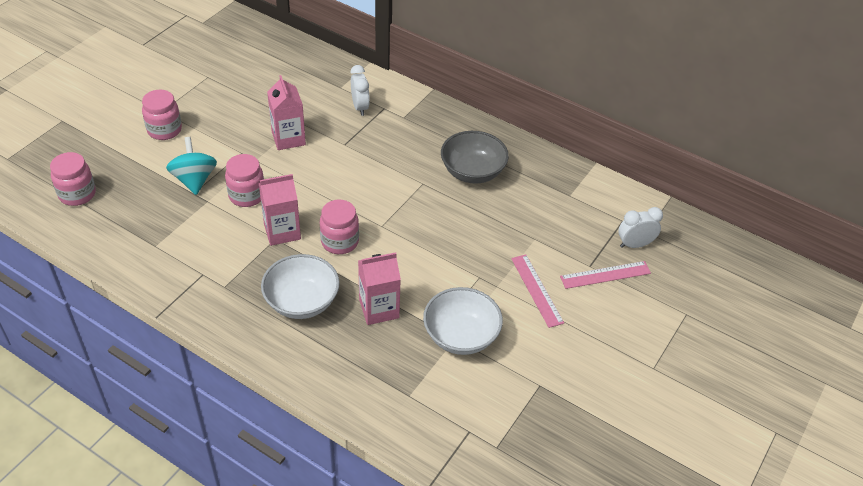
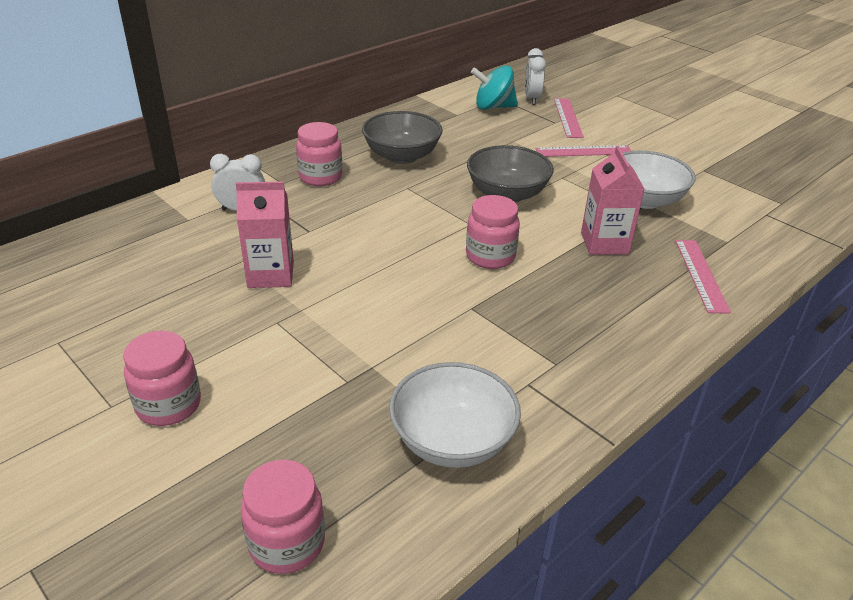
camera: 75 degrees left, 10 degrees down
turquoise spinning top [166,137,217,195] -> turquoise spinning top moved to [471,66,518,110]
pink jar [225,154,264,207] -> pink jar moved to [296,122,343,186]
pink carton [259,174,301,246] -> none
white bowl [261,254,340,319] -> white bowl moved to [389,362,521,468]
none -> grey bowl [467,145,554,203]
none -> pink ruler [675,240,731,314]

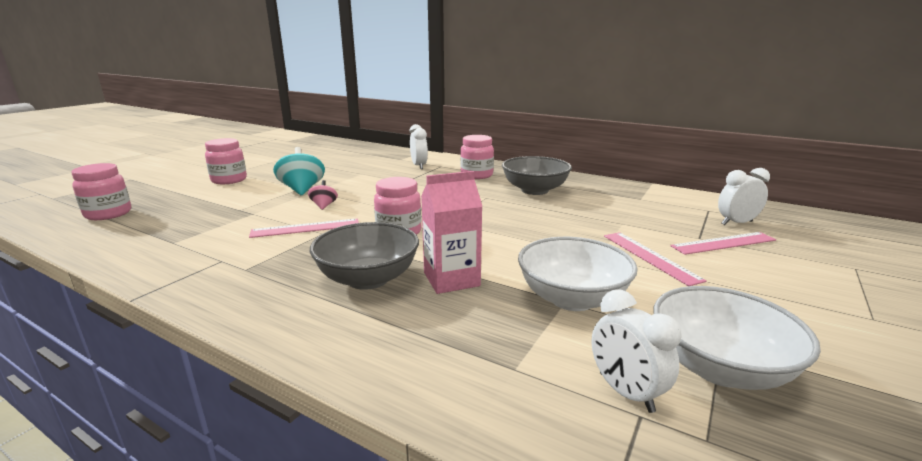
camera: 75 degrees right, 15 degrees down
pink carton [236,182,294,288] -> none
white bowl [389,362,521,468] -> white bowl moved to [654,286,821,390]
grey bowl [467,145,554,203] -> grey bowl moved to [310,222,419,290]
turquoise spinning top [471,66,518,110] -> turquoise spinning top moved to [273,147,325,196]
pink ruler [675,240,731,314] -> pink ruler moved to [249,219,359,238]
none -> pink spinning top [308,180,338,210]
none -> white clock [592,289,681,413]

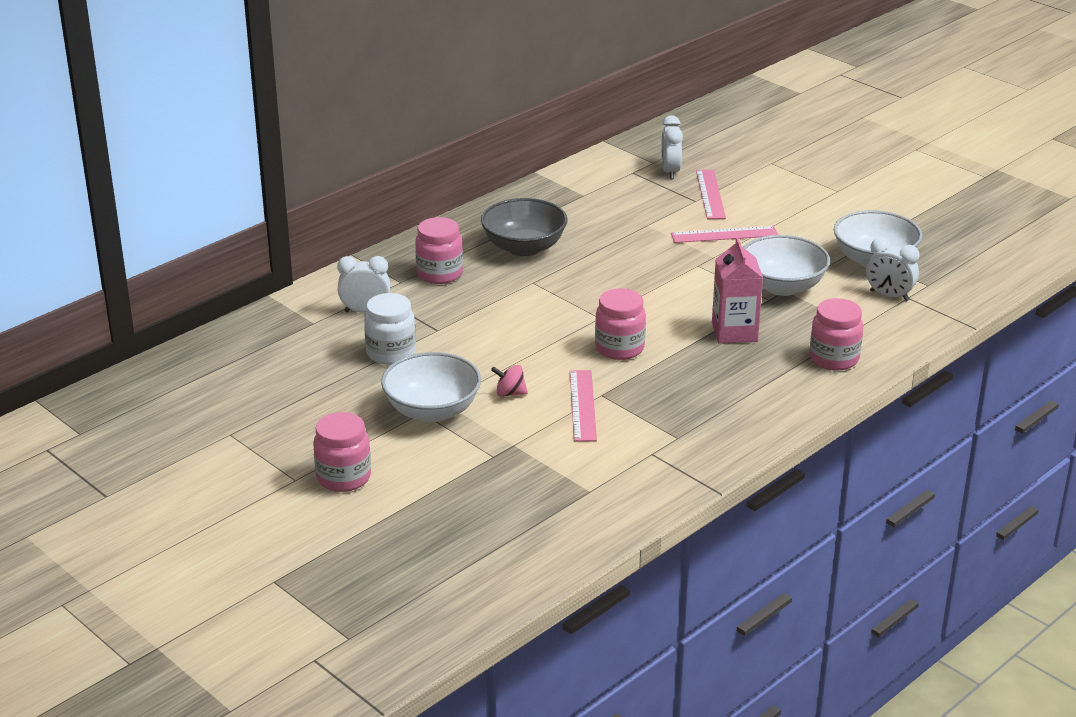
camera: 75 degrees left, 10 degrees up
pink jar [71,163,131,220] -> pink jar moved to [810,298,863,371]
turquoise spinning top [273,147,325,196] -> white bowl [381,352,481,422]
grey bowl [310,222,419,290] -> none
white clock [592,289,681,413] -> white clock turned 45 degrees clockwise [866,237,920,301]
none -> white jar [364,293,416,365]

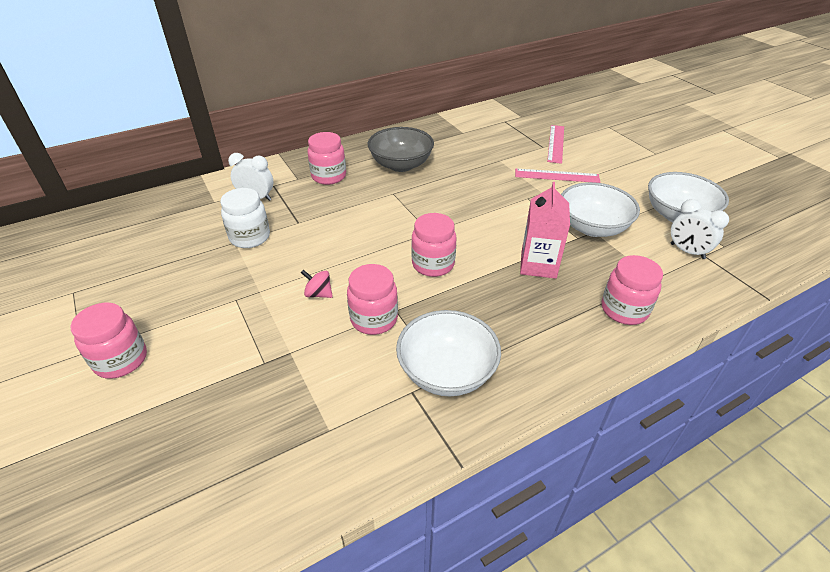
camera: 15 degrees right, 10 degrees up
white bowl [381,352,481,422] -> white bowl moved to [396,310,501,396]
pink ruler [570,370,597,442] -> pink jar [347,264,398,335]
white clock [661,115,683,179] -> none

